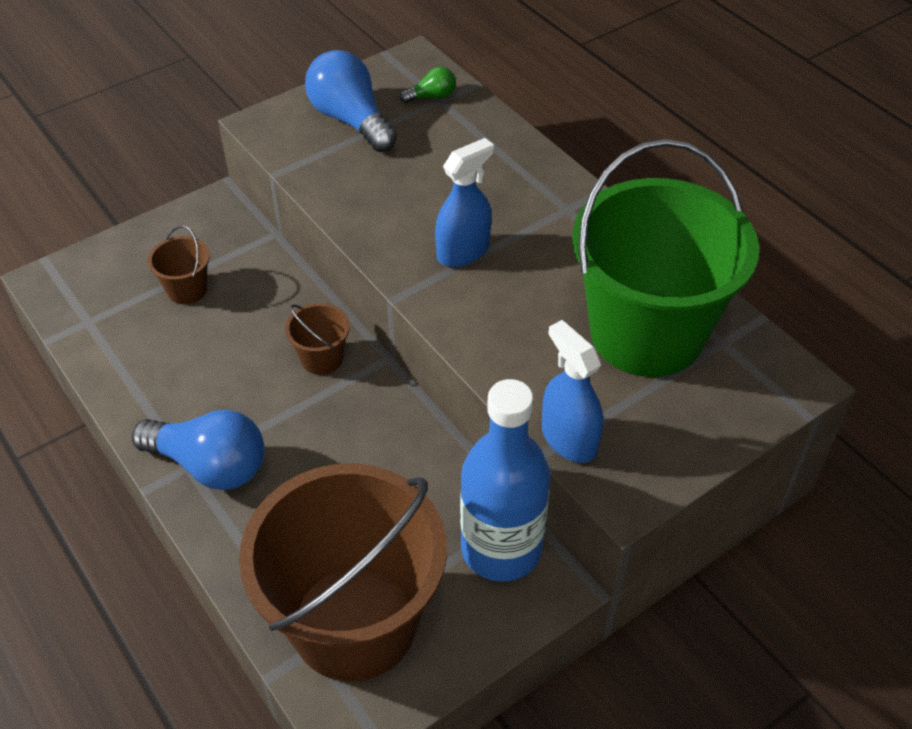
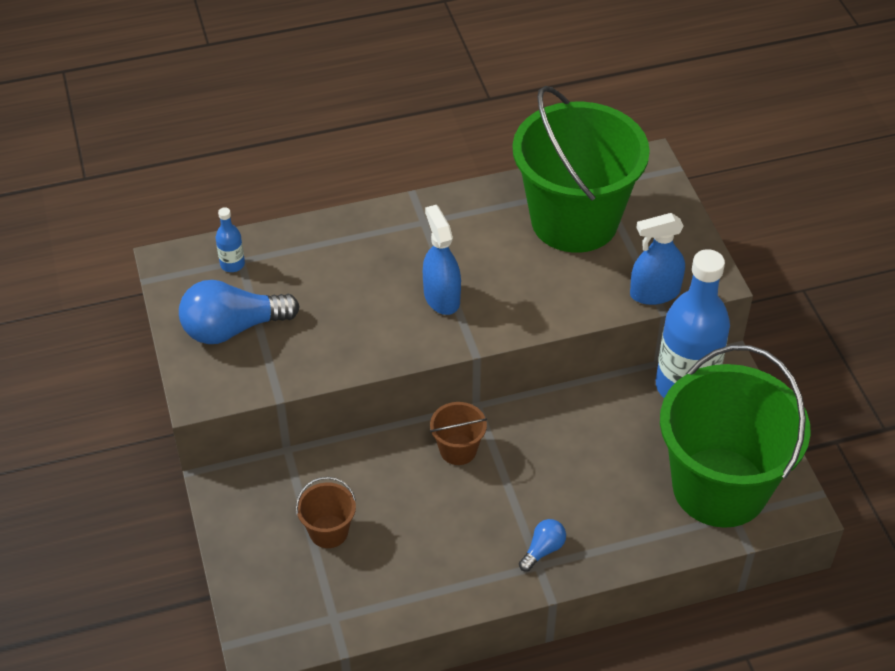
camera: 70 degrees left, 0 degrees up
blue light bulb [132,410,265,490] -> blue light bulb [519,519,566,572], size x0.48
brown bucket [239,463,447,682] -> green bucket [660,345,811,528]
green light bulb [400,67,456,103] -> blue bottle [216,207,245,272]

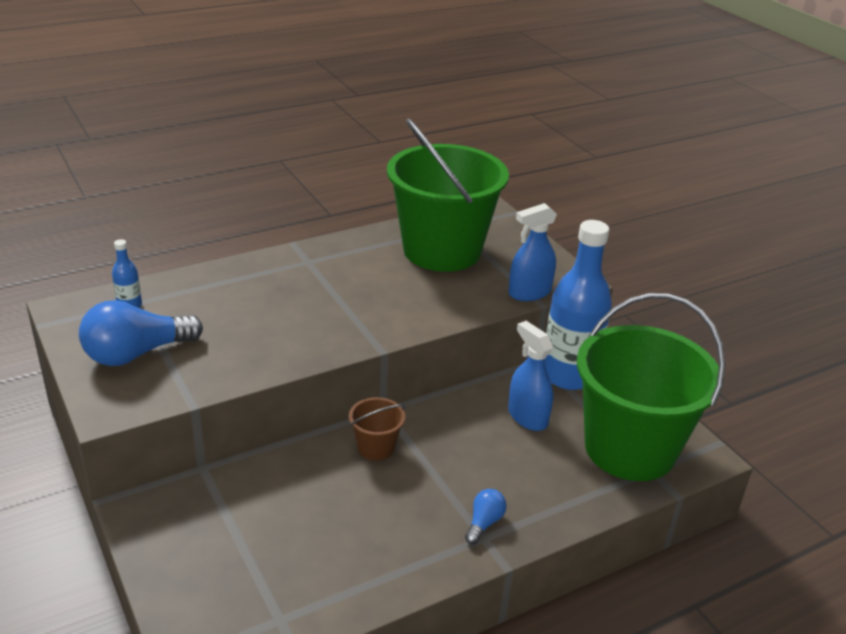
camera: 15 degrees left, 15 degrees down
brown bucket [296,477,356,548] -> none
blue spray bottle [423,205,461,315] -> blue spray bottle moved to [508,321,553,431]

